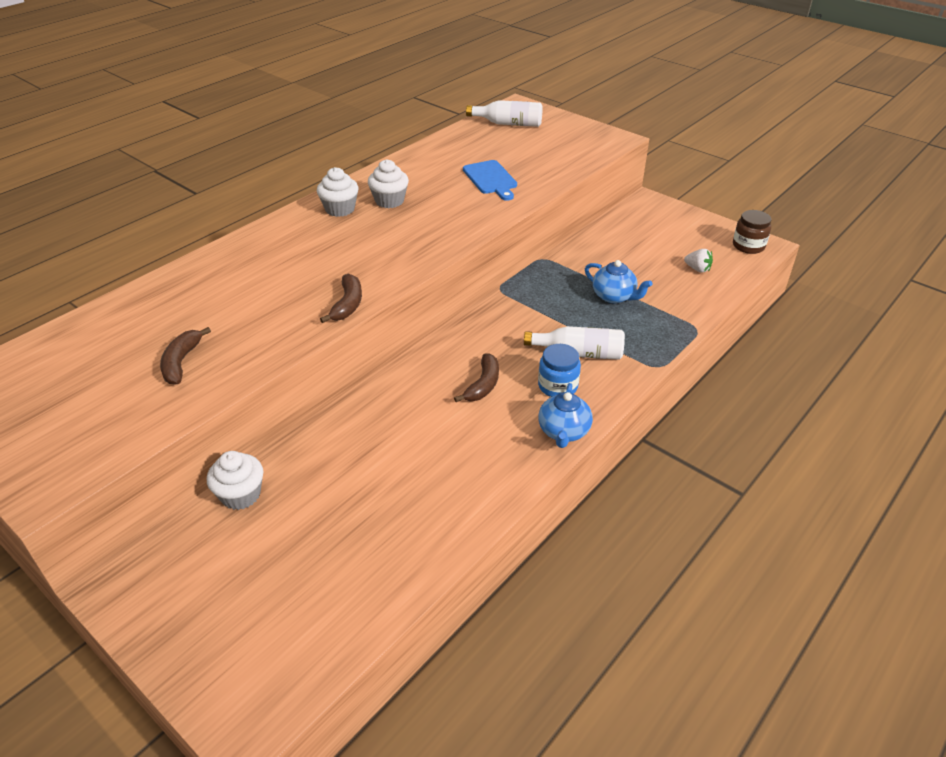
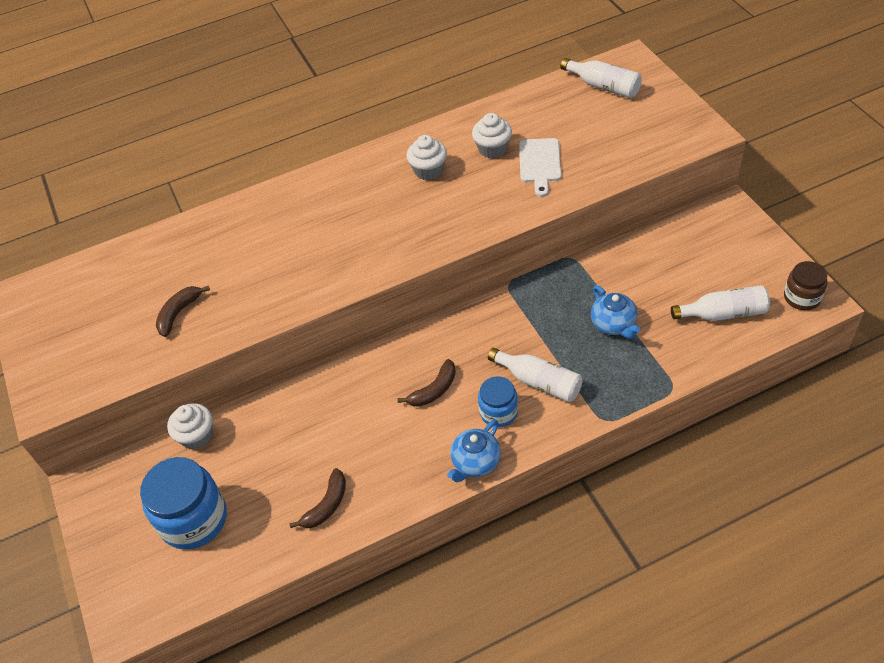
camera: 30 degrees right, 10 degrees up
white cupcake [317,167,359,217] -> white cupcake moved to [472,113,512,158]
brown banana [320,274,362,323] -> brown banana moved to [289,468,346,528]
blue cutting board [463,160,517,201] -> white cutting board [519,138,561,197]
white strawberry [684,249,713,273] -> white bottle [671,285,770,321]
none -> blue jar [140,457,227,550]

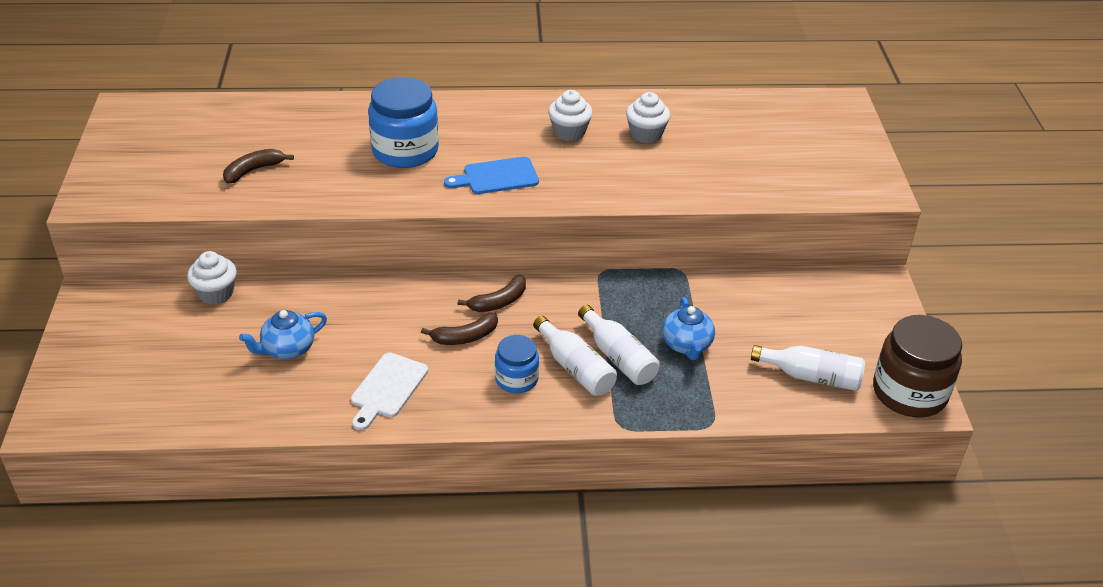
camera: 15 degrees right, 10 degrees down
blue jar [140,457,227,550] -> blue jar moved to [368,77,439,168]
brown banana [289,468,346,528] -> brown banana moved to [458,275,526,312]
blue teapot [447,419,501,482] -> blue teapot moved to [239,310,327,359]
white cutting board [519,138,561,197] -> white cutting board moved to [351,353,428,430]
white bottle [560,58,642,98] -> white bottle moved to [578,305,660,385]
brown jar [784,261,827,310] -> brown jar [873,315,962,418], size x1.73
none -> blue cutting board [444,157,539,194]

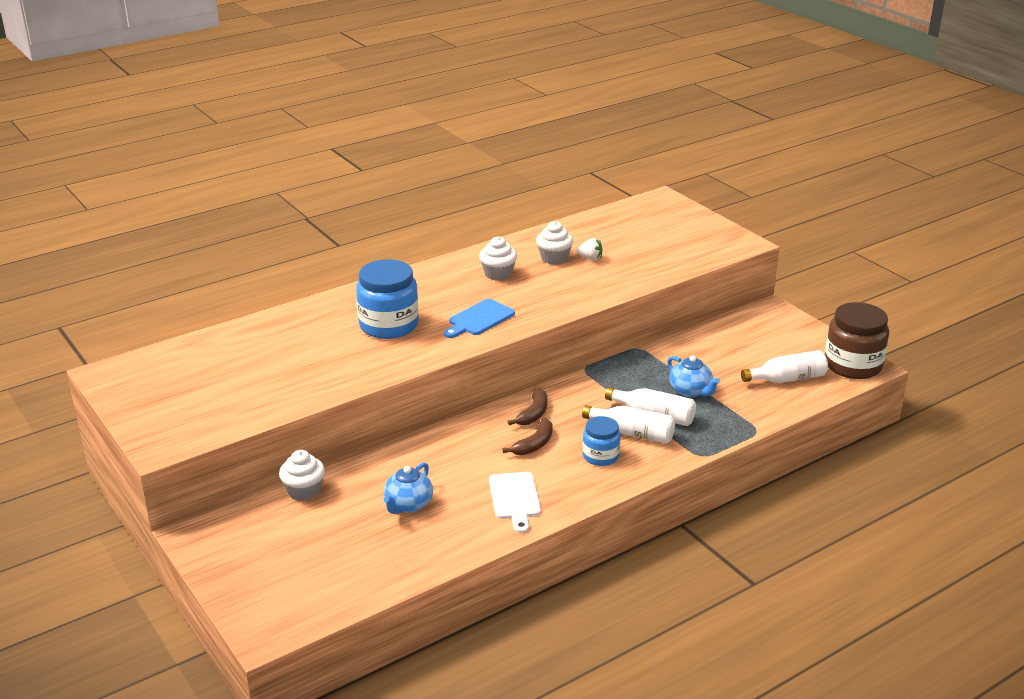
camera: 30 degrees left, 10 degrees down
brown banana [223,149,294,184] -> none
none -> white strawberry [577,238,603,260]

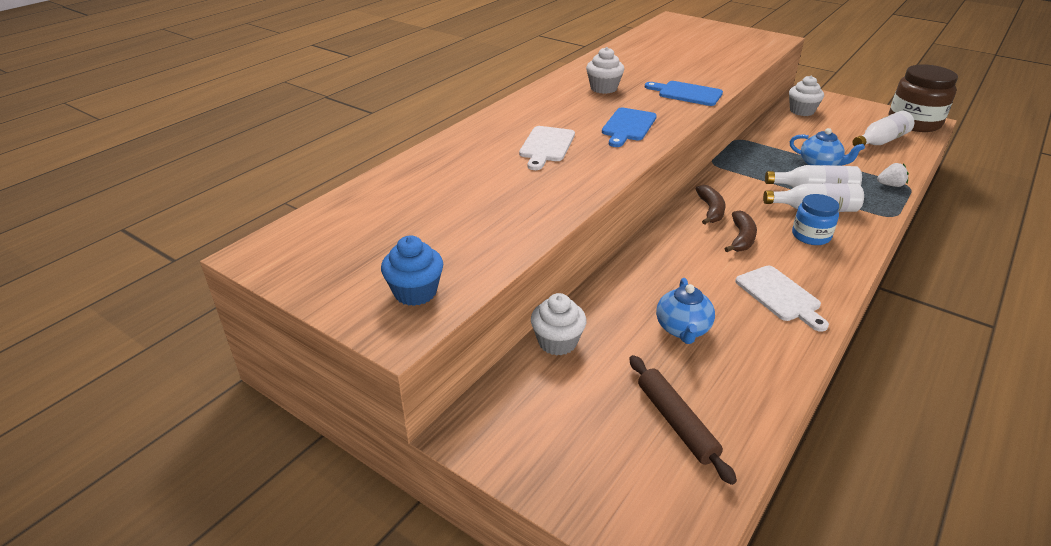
camera: 20 degrees left, 5 degrees up
blue jar [356,259,419,339] -> white cutting board [519,126,575,170]
white cupcake [536,221,573,265] -> white cupcake moved to [789,75,824,116]
white strawberry [577,238,603,260] -> white strawberry moved to [877,163,909,187]
none -> blue cupcake [381,236,443,306]
none -> brown rolling pin [629,355,737,485]
none -> blue cutting board [645,81,723,106]

